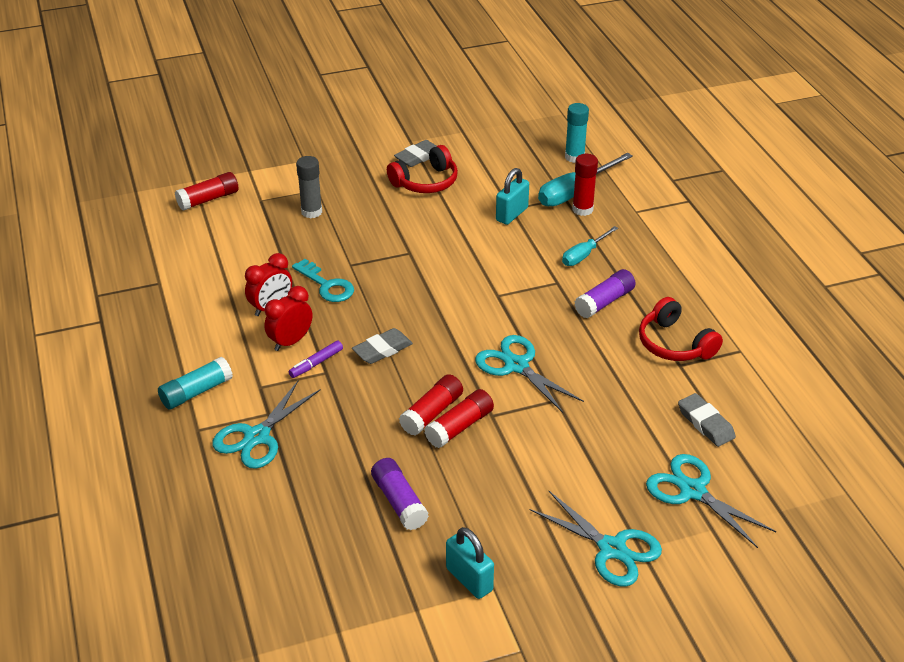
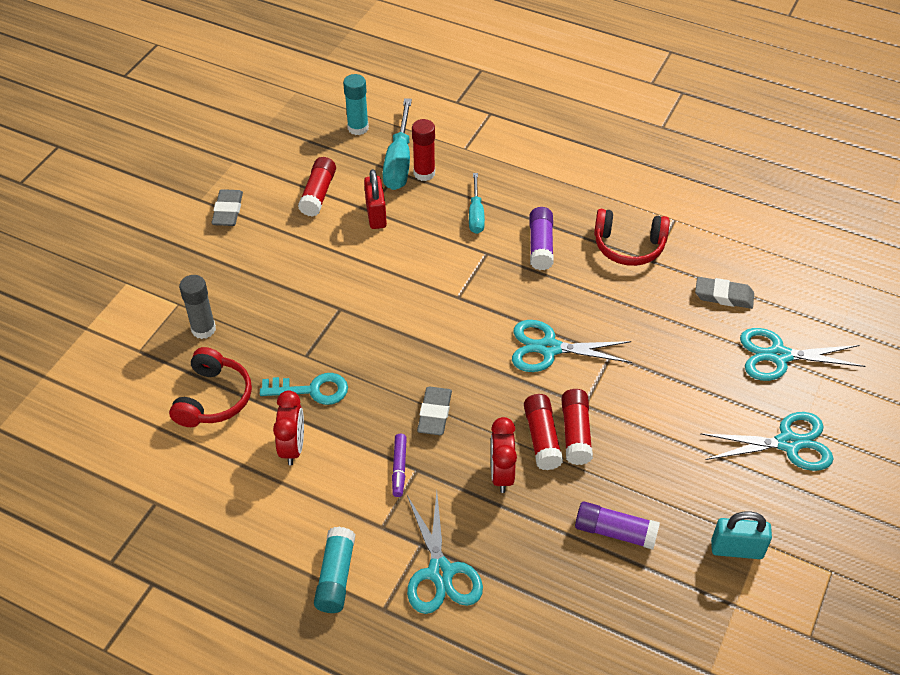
camera: 45 degrees left, 10 degrees up
red glue stick [175,172,238,211] -> red glue stick moved to [298,157,336,217]
red clock [264,286,313,351] -> red clock moved to [491,417,517,493]
red headphones [387,145,458,193] -> red headphones moved to [169,347,252,427]
turquoise padlock [496,168,529,225] -> red padlock [364,169,387,229]

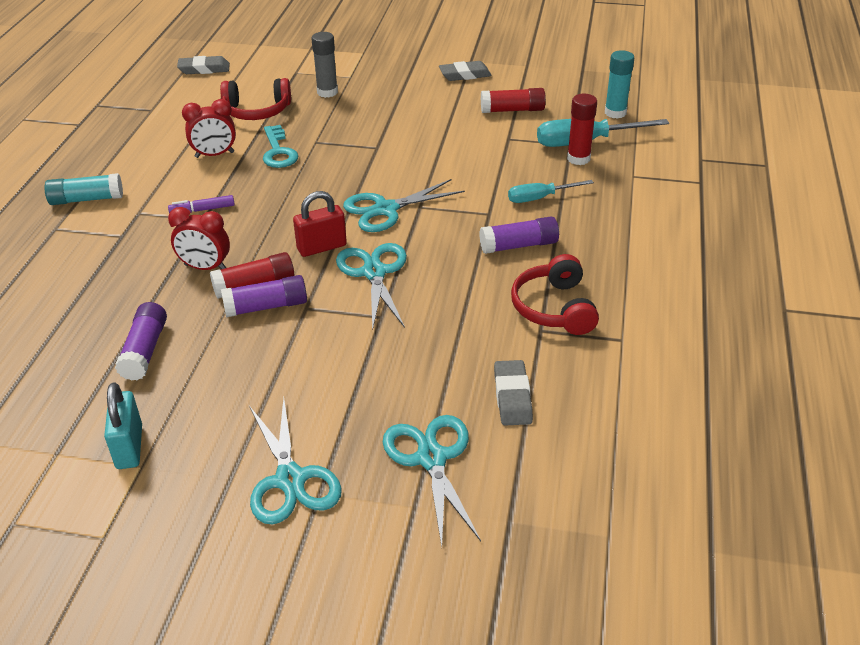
camera: 75 degrees right, 10 degrees down
red padlock [364,169,387,229] -> red padlock moved to [293,191,347,257]
turquoise scissors [407,491,483,614] -> turquoise scissors moved to [343,179,465,232]
grey eraser [417,387,452,435] -> grey eraser moved to [177,56,230,74]
red clock [491,417,517,493] -> red clock turned 150 degrees counterclockwise [168,207,230,270]
red glue stick [561,389,593,465] -> purple glue stick [221,275,307,317]

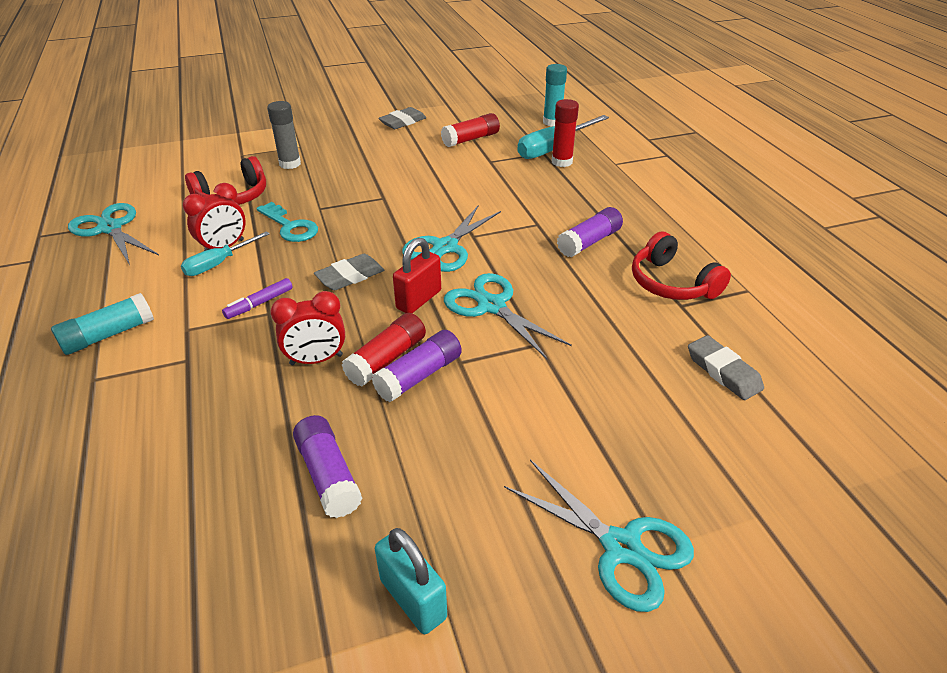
camera: 30 degrees left, 0 degrees up
grey eraser [177,56,230,74] -> grey eraser moved to [314,254,385,290]
turquoise scissors [383,415,481,547] -> turquoise scissors moved to [68,203,159,265]
turquoise screwdriver [508,180,594,203] -> turquoise screwdriver moved to [181,231,270,276]

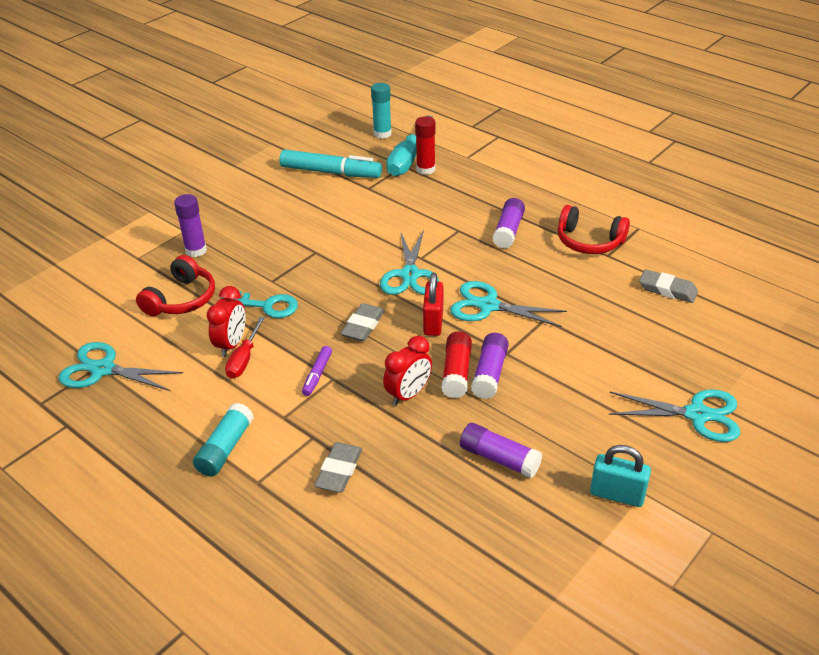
camera: 30 degrees left, 0 degrees up
turquoise screwdriver [181,231,270,276] -> red screwdriver [225,317,265,378]
grey glue stick [267,101,301,169] -> purple glue stick [174,194,207,257]
grey eraser [378,107,426,129] -> grey eraser moved to [314,442,362,492]
red glue stick [441,113,500,147] -> turquoise marker [279,149,382,178]

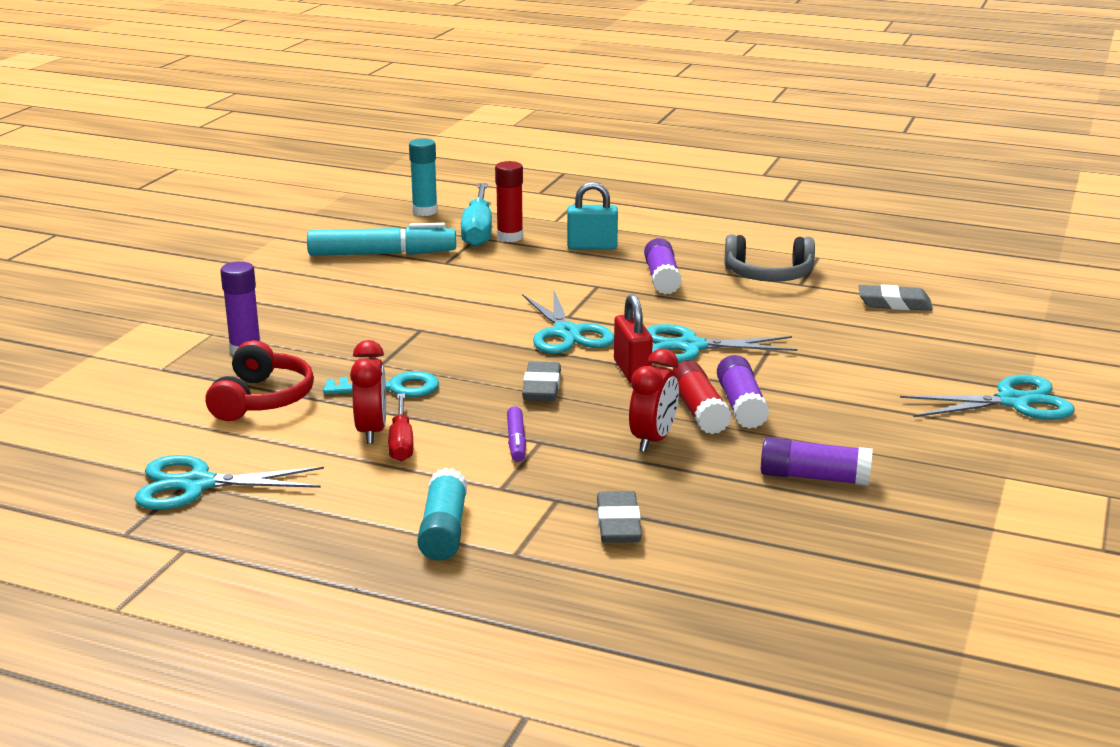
camera: 20 degrees left, 15 degrees down
red headphones [558,205,630,254] -> grey headphones [725,234,815,282]
turquoise padlock [590,445,651,507] -> turquoise padlock moved to [567,182,618,250]

